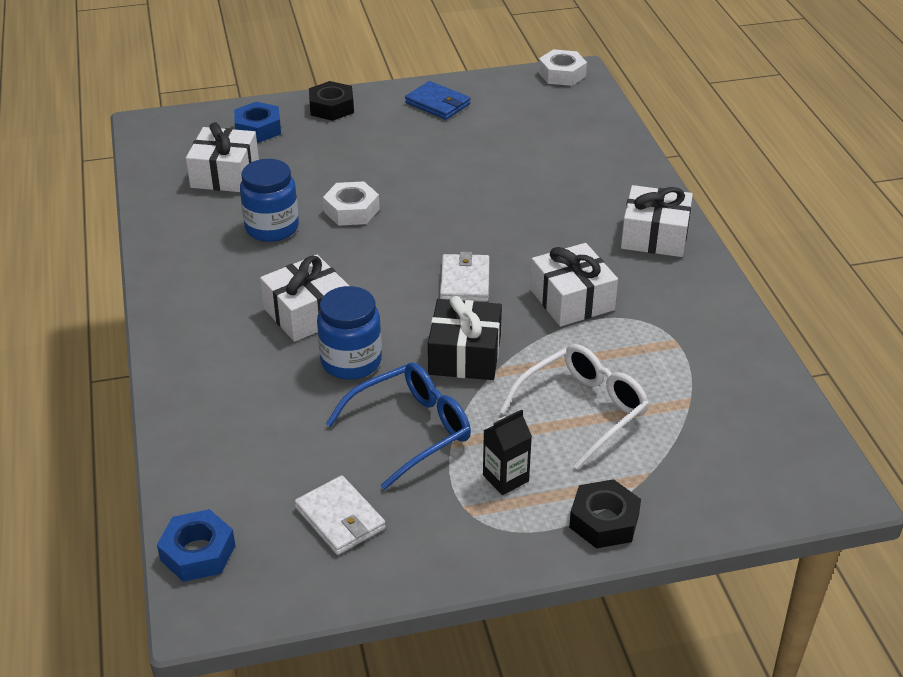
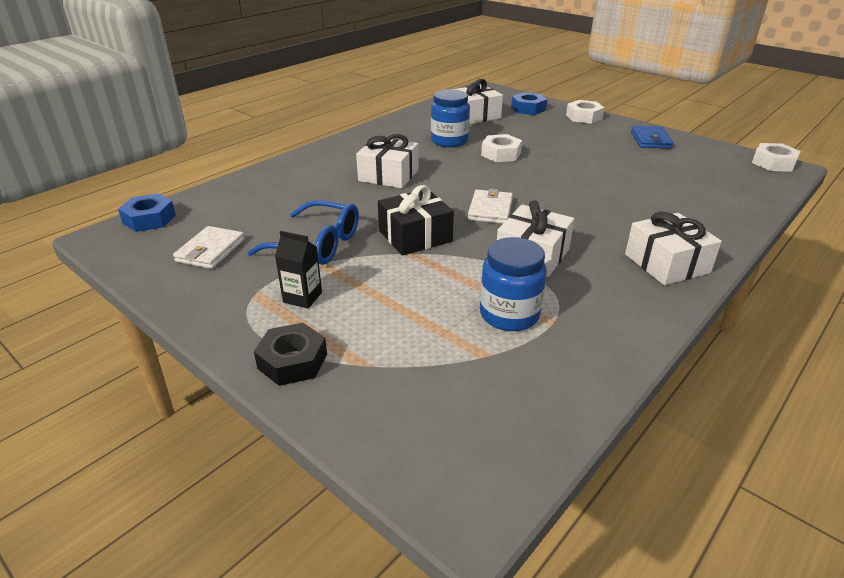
camera: 55 degrees right, 5 degrees down
black nut [309,81,354,121] -> white nut [566,100,604,124]
blue jar [317,286,382,380] -> blue jar moved to [480,237,547,331]
white wallet [440,252,489,302] -> white wallet turned 45 degrees counterclockwise [468,189,513,224]
white glasses [499,344,649,470] -> none

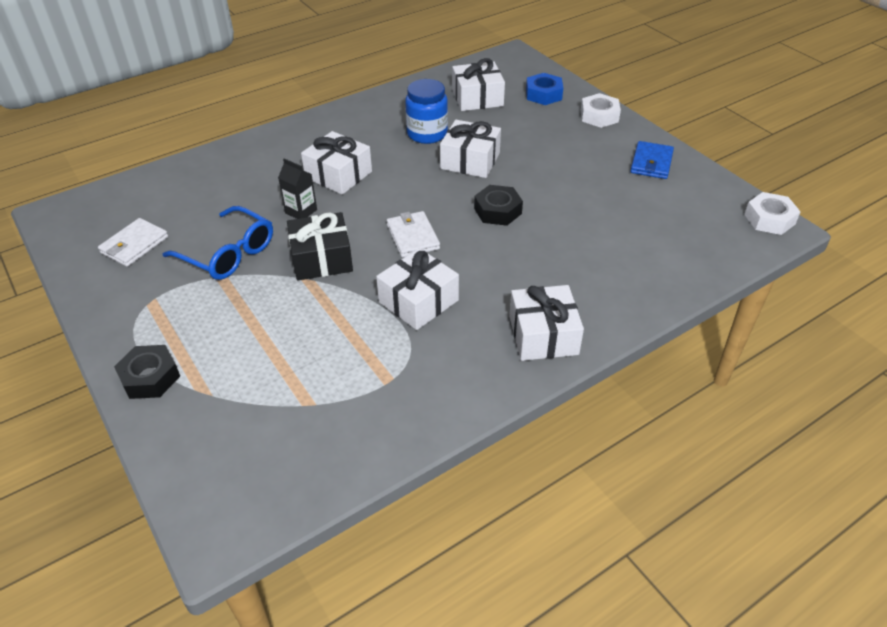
camera: 15 degrees right, 10 degrees up
blue nut [118,193,176,232] -> none
black carton [275,231,322,309] -> black carton moved to [278,158,317,219]
white wallet [468,189,513,224] -> white wallet turned 45 degrees counterclockwise [387,211,440,258]
blue jar [480,237,547,331] -> none
white nut [481,134,522,162] -> white gift [440,120,501,178]
none -> black nut [474,185,523,226]

